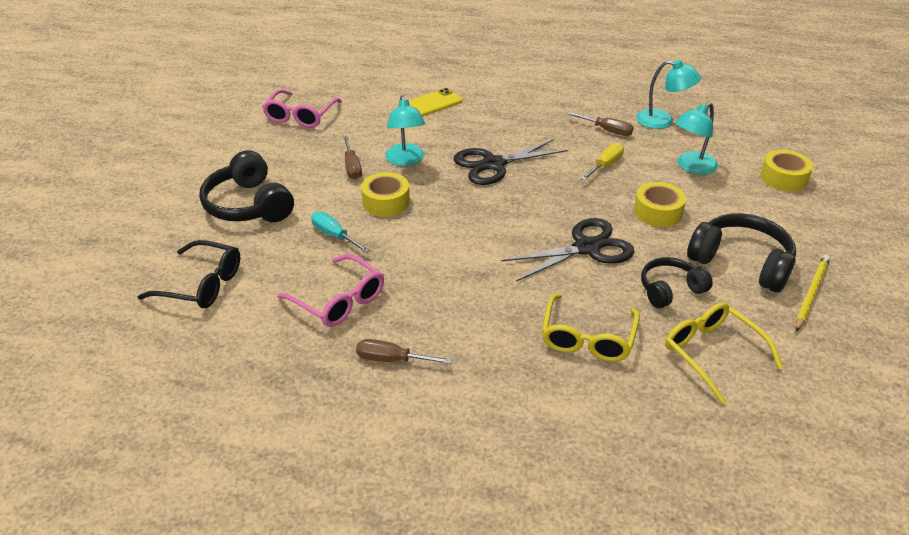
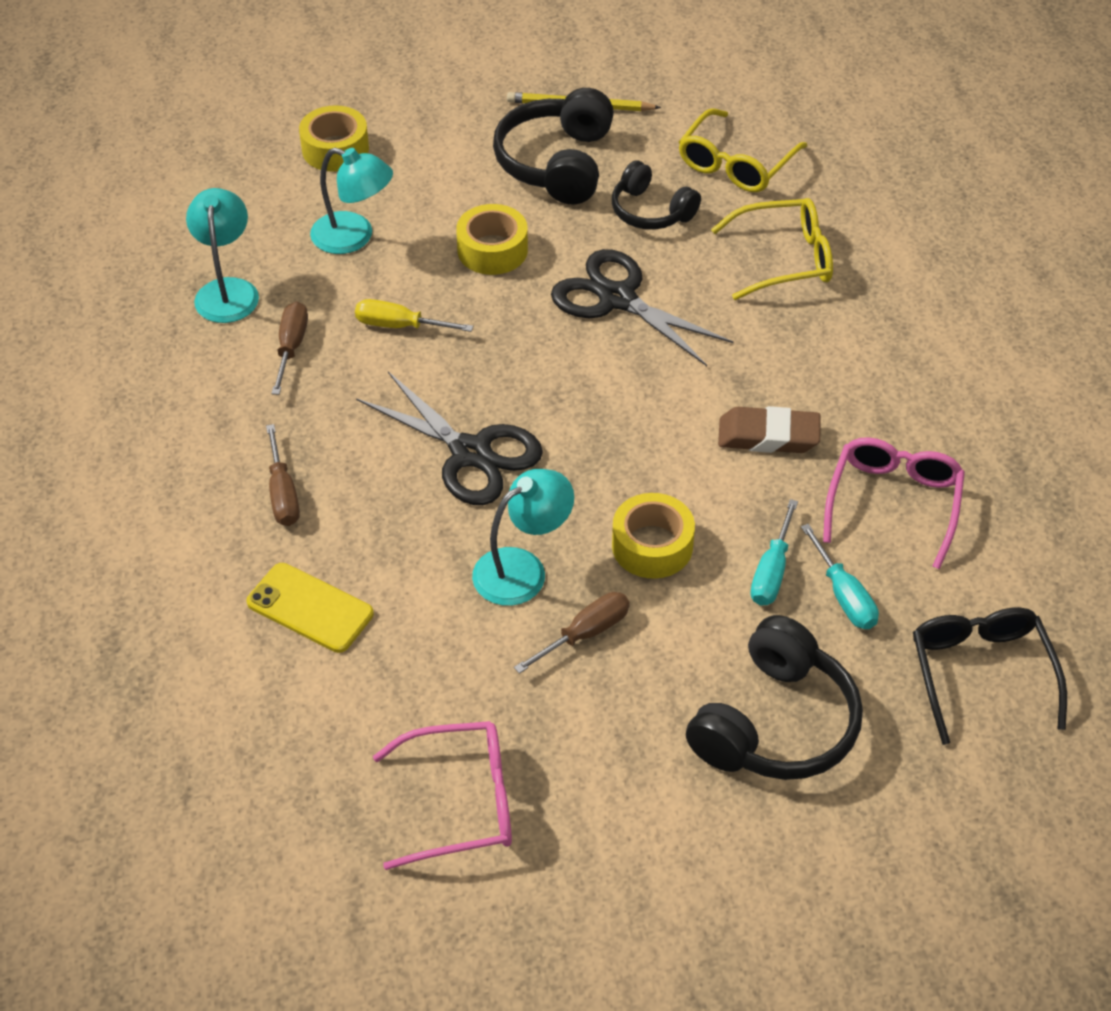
camera: 115 degrees left, 10 degrees up
brown screwdriver [356,339,452,364] -> brown screwdriver moved to [266,424,300,526]
none -> brown eraser [718,406,821,453]
none -> turquoise screwdriver [801,524,879,629]

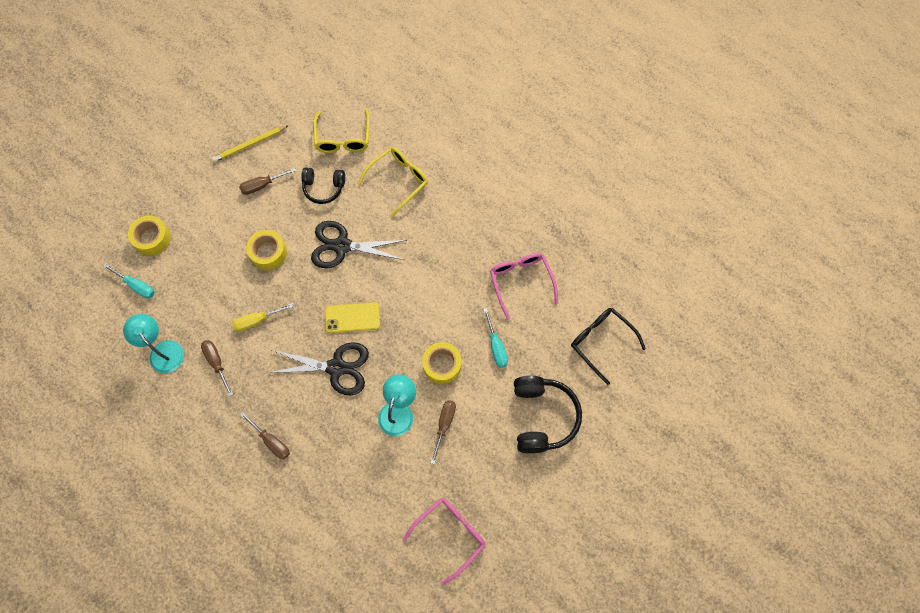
camera: 35 degrees left, 20 degrees up
yellow phone [246,563,374,653] -> yellow phone moved to [325,302,380,333]
turquoise lamp [310,148,393,254] -> none
black headphones [493,88,614,204] -> brown screwdriver [239,168,296,195]
brown eraser [718,406,821,453] -> none
turquoise screwdriver [801,524,879,629] -> turquoise screwdriver moved to [103,264,155,299]

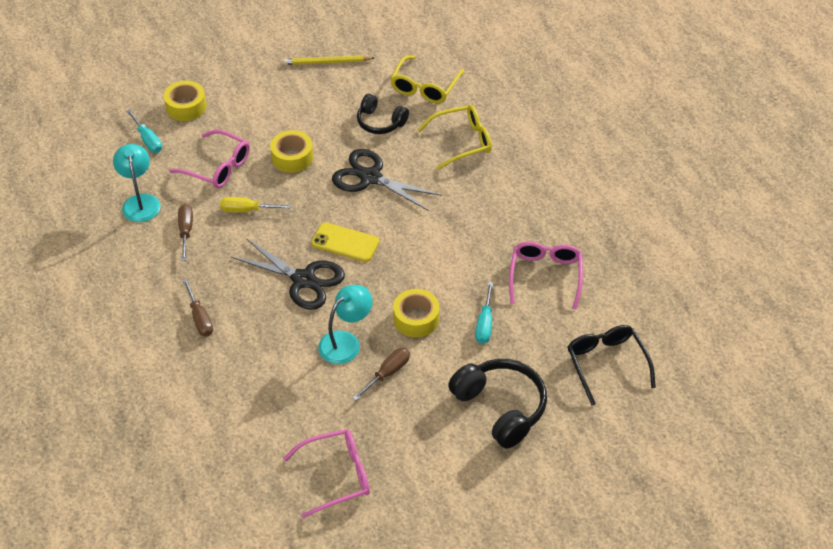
camera: 25 degrees right, 20 degrees down
brown screwdriver [239,168,296,195] -> none
black headphones [514,376,582,453] -> black headphones turned 60 degrees counterclockwise [448,359,547,449]
none -> pink glasses [169,130,250,188]

